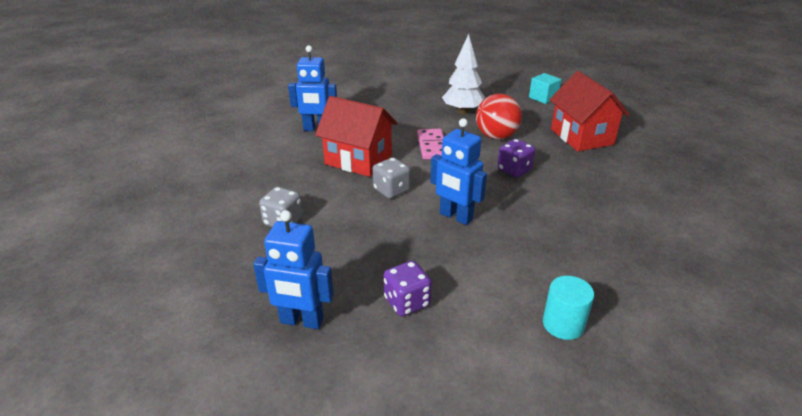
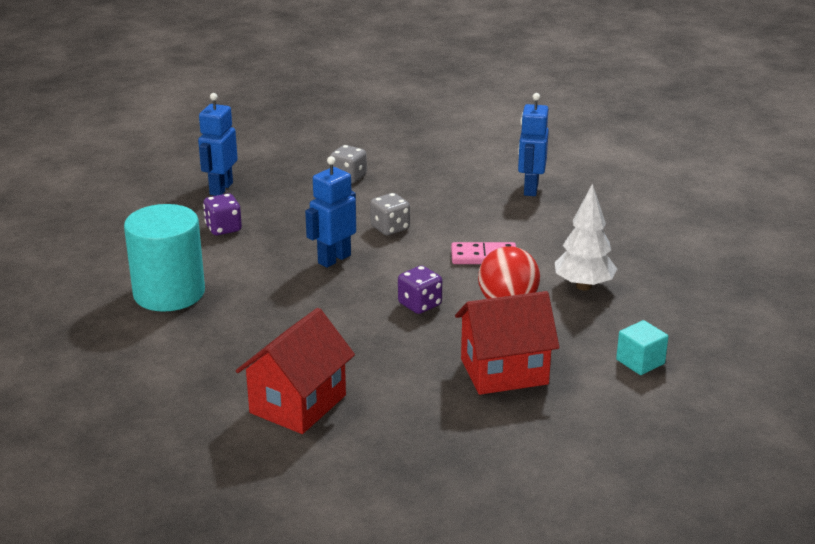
camera: 95 degrees right, 5 degrees down
red house [315,96,397,177] -> red house moved to [236,308,355,434]
turquoise cylinder [543,276,594,340] -> turquoise cylinder [124,204,205,312], size x1.99

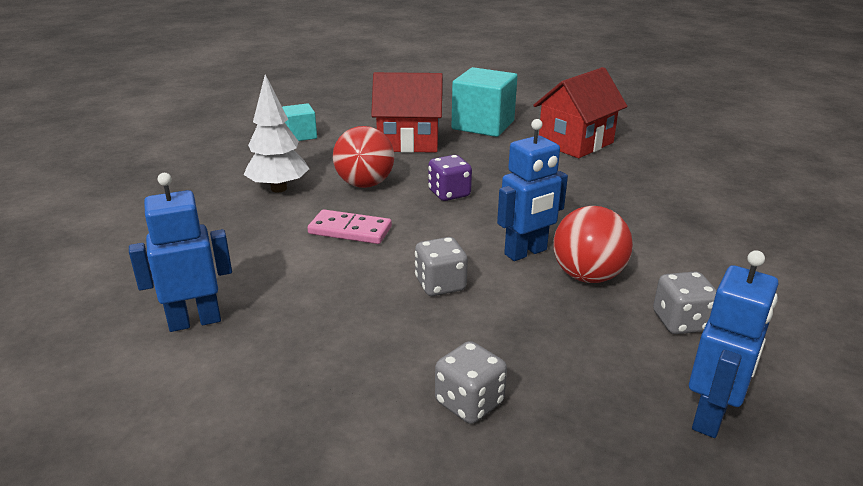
camera: 165 degrees left, 0 degrees up
turquoise cylinder [124,204,205,312] -> none
purple dice [203,193,242,235] -> grey dice [653,271,717,334]
blue robot [518,93,549,196] -> blue robot turned 135 degrees counterclockwise [129,173,232,332]
none -> turquoise cube [452,67,517,137]
none -> red ball [553,206,633,283]

